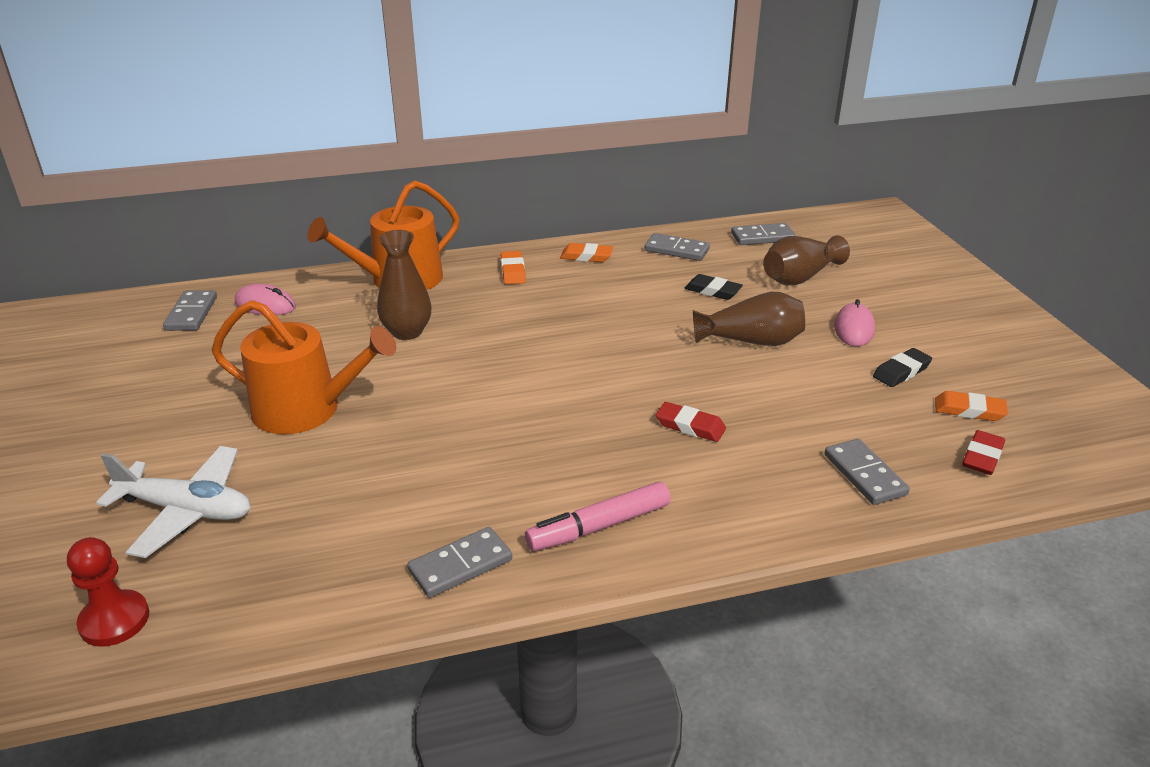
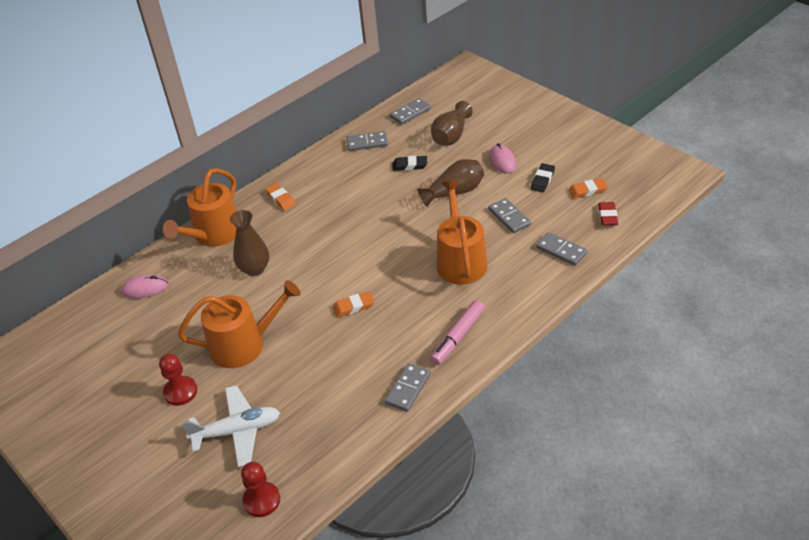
camera: 25 degrees left, 10 degrees up
grey domino [163,290,217,331] -> grey domino moved to [488,198,531,233]
orange eraser [560,243,613,262] -> orange eraser moved to [333,291,375,318]
red eraser [656,402,726,442] -> orange watering can [436,180,488,285]
none -> red pawn [159,354,197,406]

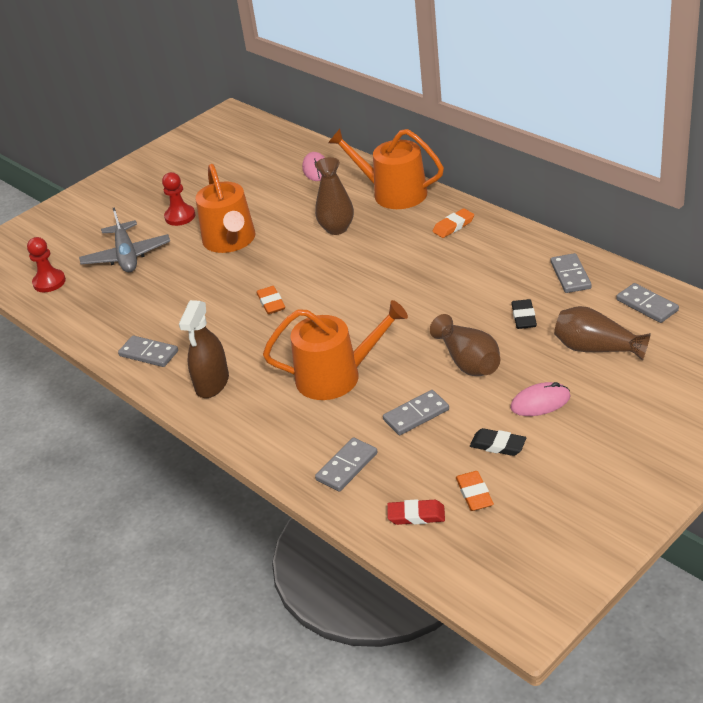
camera: 90 degrees right, 5 degrees down
white plane [181,385,280,467] -> grey plane [79,207,170,272]
pink marker [430,300,485,365] -> brown spray bottle [179,300,229,398]

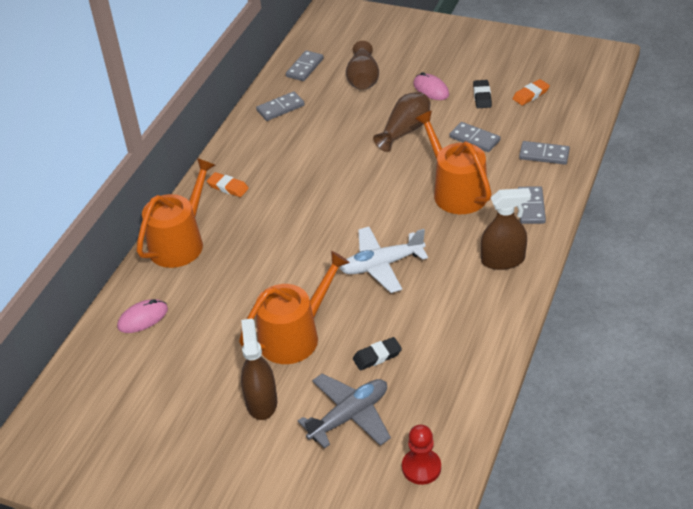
camera: 115 degrees left, 5 degrees up
grey domino [118,336,178,367] -> grey domino moved to [518,186,546,224]
red pawn [162,172,195,226] -> brown spray bottle [241,318,277,420]
orange eraser [257,286,285,314] -> white plane [340,227,428,293]
brown vase [315,157,354,235] -> none
orange watering can [328,129,444,209] -> orange watering can turned 150 degrees counterclockwise [137,158,215,268]
red eraser [387,499,445,525] -> none
black eraser [511,299,537,329] -> black eraser moved to [353,337,402,370]

